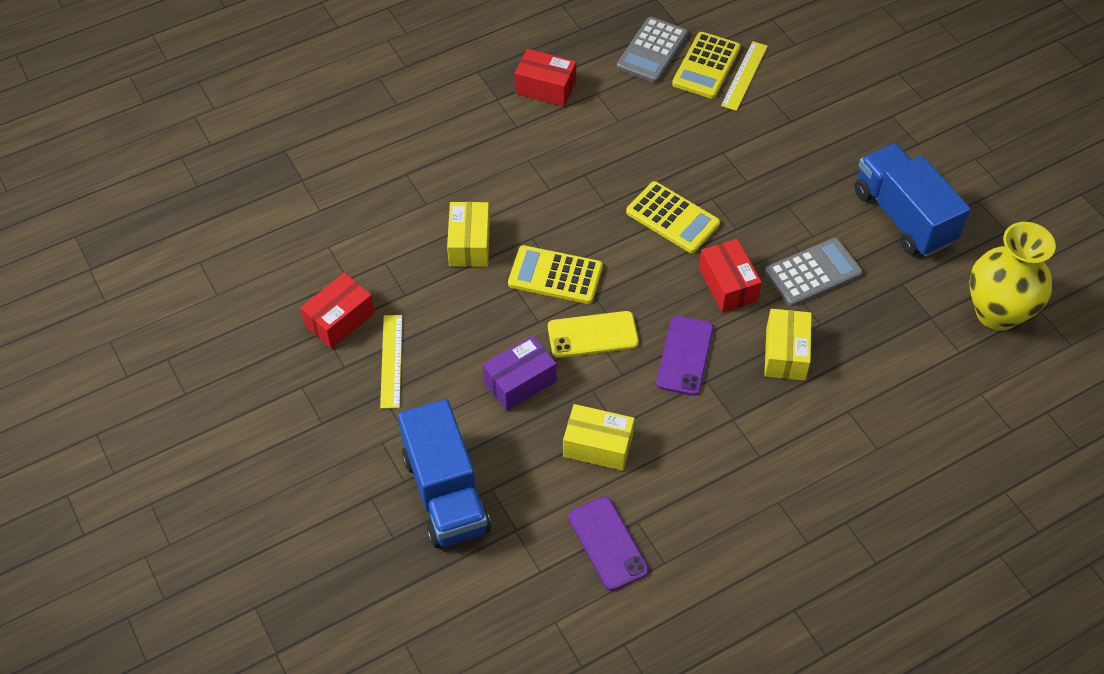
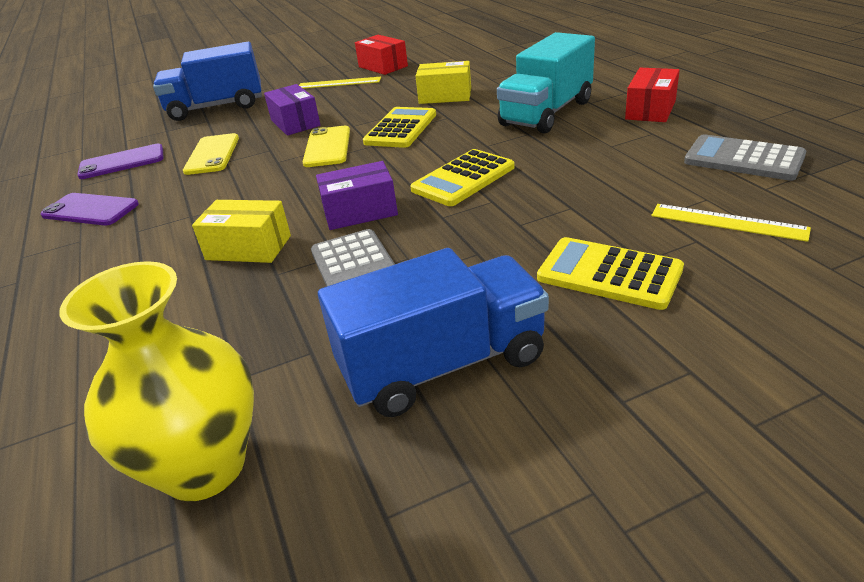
camera: 100 degrees right, 20 degrees down
yellow box [563,404,635,471] -> yellow phone [183,133,239,175]
purple phone [656,316,714,396] -> purple phone moved to [40,193,139,225]
yellow calculator [672,32,741,99] -> yellow calculator moved to [537,237,684,310]
red box [699,239,762,312] -> purple box [316,161,398,230]
none -> turquoise truck [497,32,595,134]

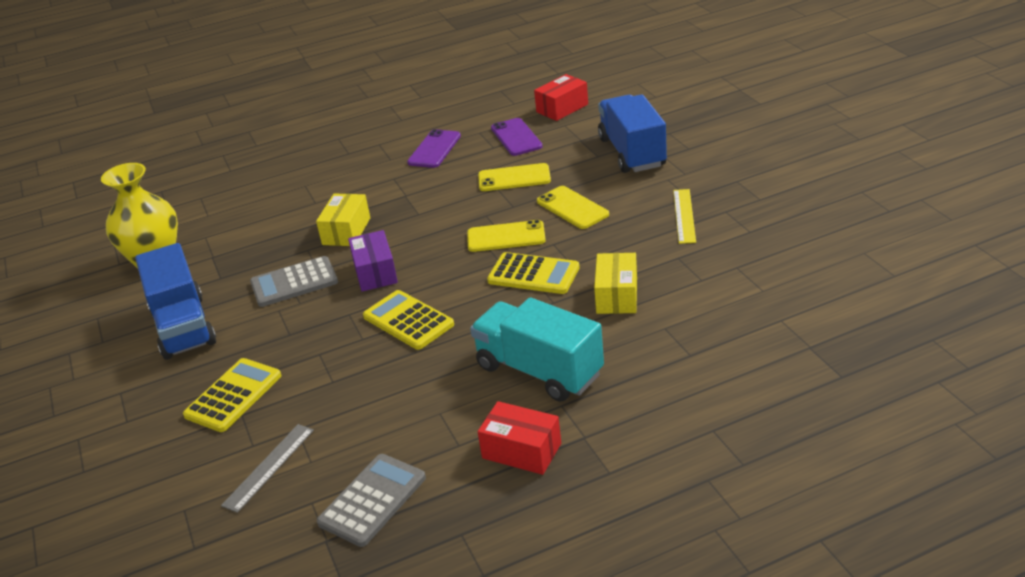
camera: 90 degrees right, 0 degrees up
purple box [264,84,321,136] -> yellow phone [537,186,609,229]
red box [355,35,408,75] -> red box moved to [534,74,588,121]
yellow ruler [651,204,811,242] -> grey ruler [221,424,314,513]

